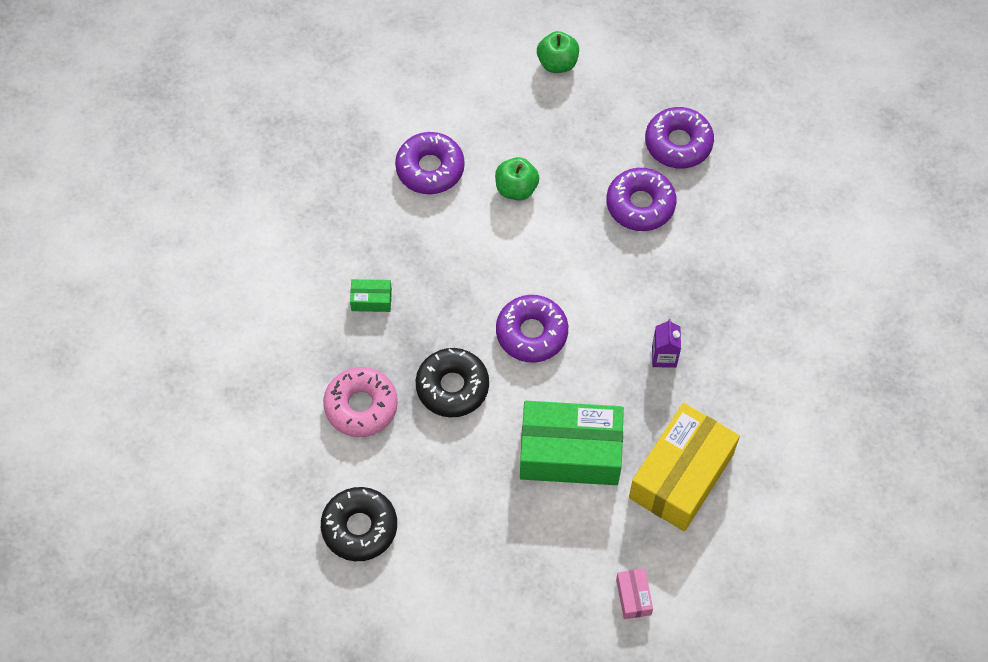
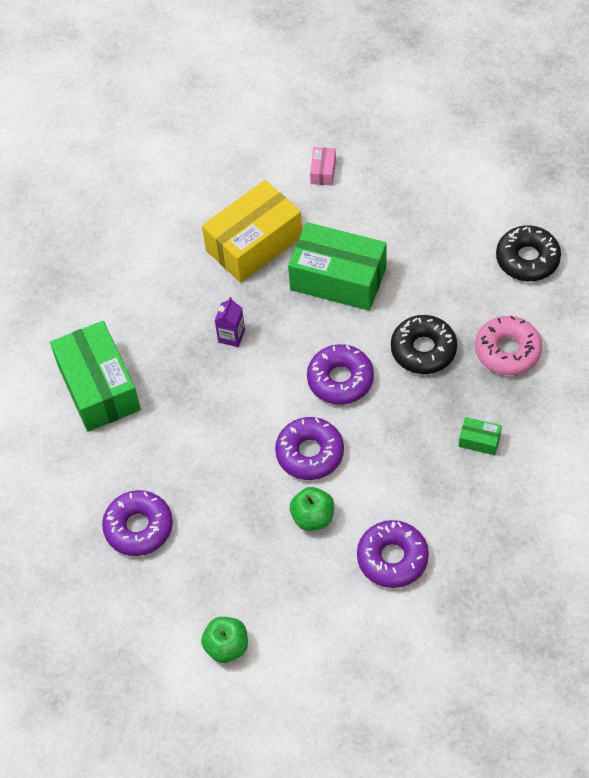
camera: 160 degrees left, 5 degrees down
purple donut [607,168,677,231] -> purple donut moved to [275,417,344,480]
none -> green box [50,321,141,432]

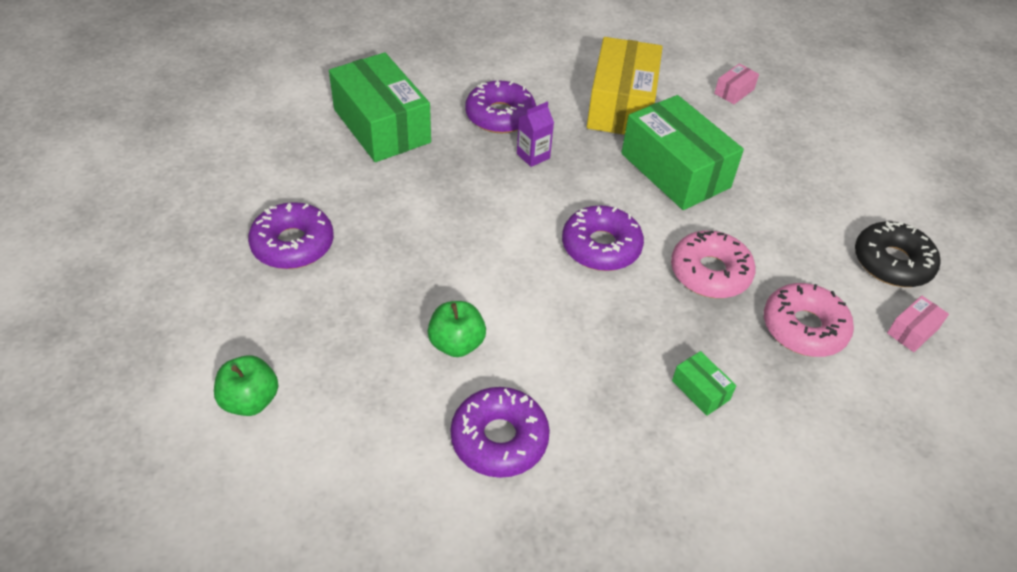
camera: 30 degrees right, 10 degrees down
green box [50,321,141,432] -> green box turned 45 degrees counterclockwise [329,52,431,162]
yellow box [202,180,302,283] -> yellow box turned 75 degrees counterclockwise [587,37,663,135]
purple donut [275,417,344,480] -> purple donut moved to [465,80,536,133]
black donut [391,315,457,374] -> pink donut [671,231,755,298]
none -> pink box [887,296,949,352]

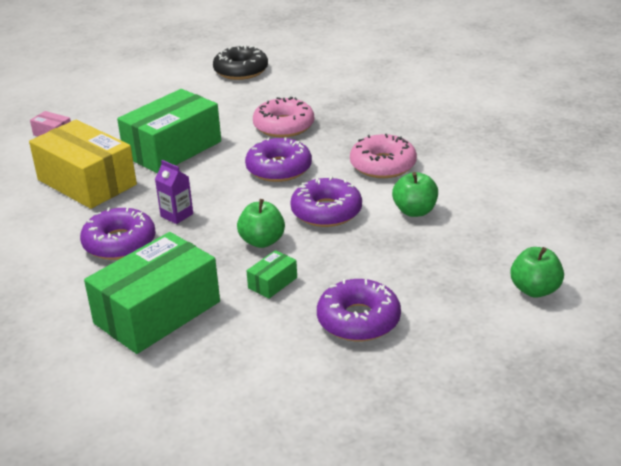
camera: 100 degrees left, 15 degrees down
purple donut [451,387,550,478] -> purple donut moved to [290,176,362,227]
yellow box [587,37,663,135] -> yellow box turned 45 degrees clockwise [29,120,137,209]
green box [672,351,736,416] -> green box moved to [246,250,297,299]
pink donut [764,283,854,357] -> pink donut moved to [350,134,417,178]
pink box [887,296,949,352] -> none
none -> green apple [237,199,285,248]

